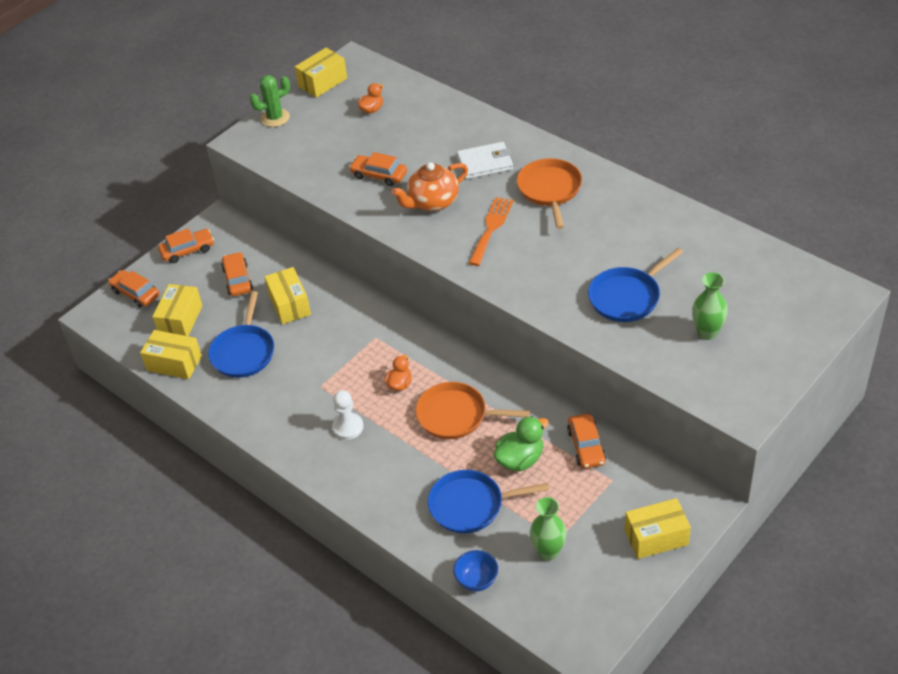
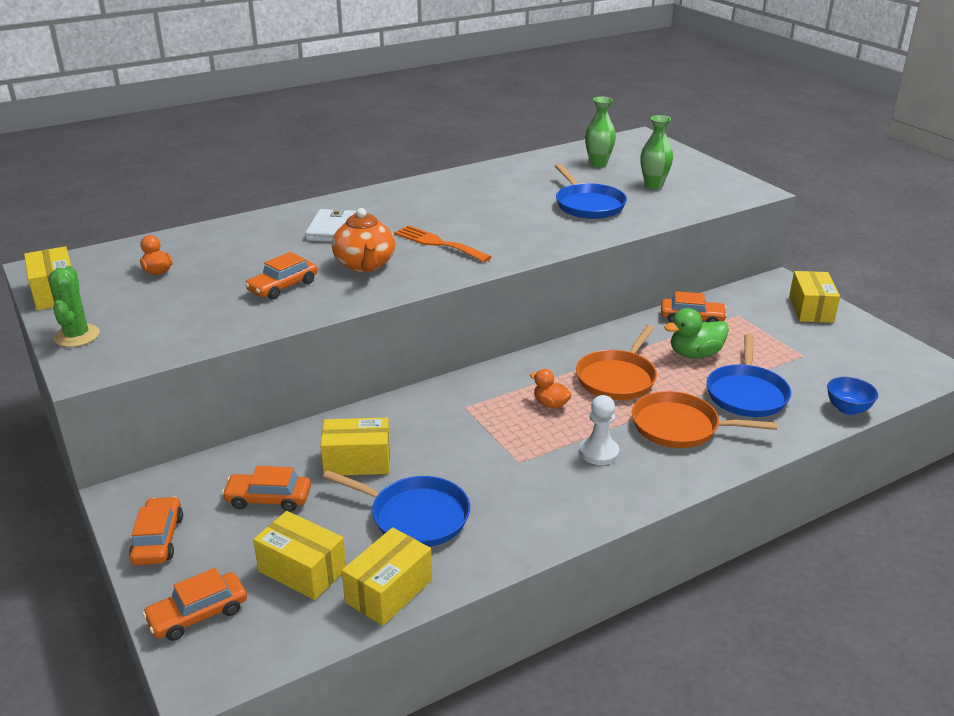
camera: 75 degrees left, 15 degrees down
green duck [493,416,549,471] -> green duck turned 90 degrees counterclockwise [664,308,729,358]
orange pan [517,158,582,229] -> orange pan moved to [632,391,777,448]
green vase [530,497,567,561] -> green vase moved to [585,97,616,167]

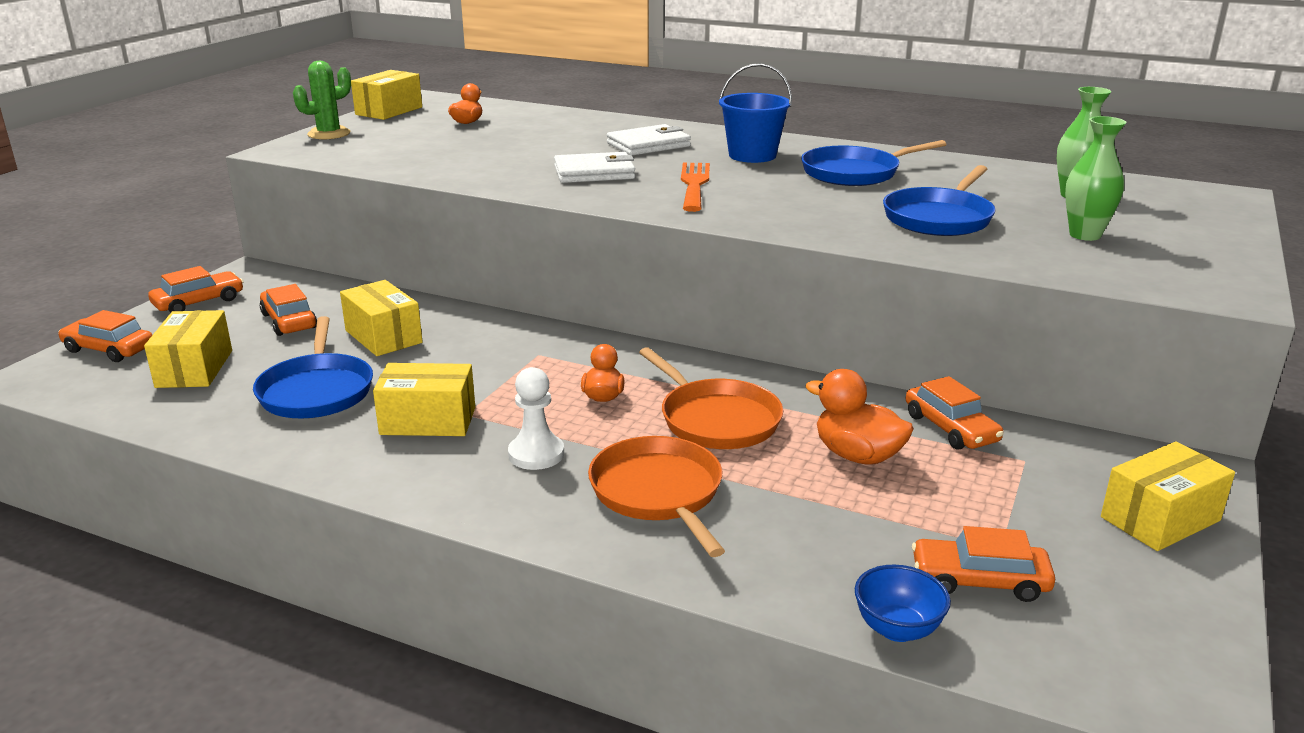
camera: 55 degrees right, 5 degrees down
orange car [245,252,318,300] -> orange car moved to [912,526,1055,602]
orange teapot [332,208,395,272] -> white wallet [554,152,635,183]
yellow box [342,527,432,626] -> yellow box moved to [373,363,475,436]
orange pan [576,325,657,400] -> orange pan turned 120 degrees counterclockwise [639,347,784,449]
green duck [664,308,729,358] -> orange duck [805,369,914,465]
blue pan [707,334,791,417] -> blue pan moved to [801,140,946,186]
none -> blue bucket [719,63,792,163]

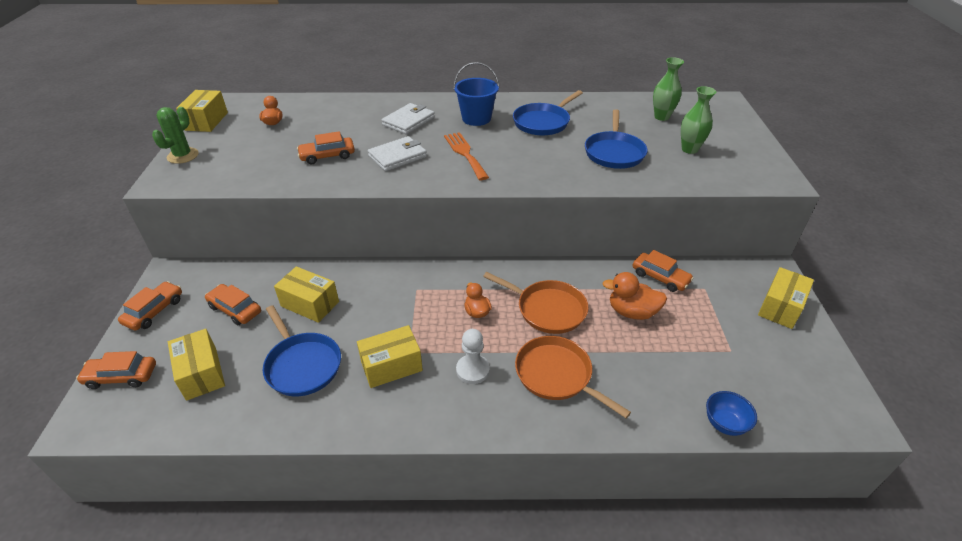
camera: 25 degrees left, 15 degrees up
orange car [912,526,1055,602] -> orange car moved to [297,131,355,164]

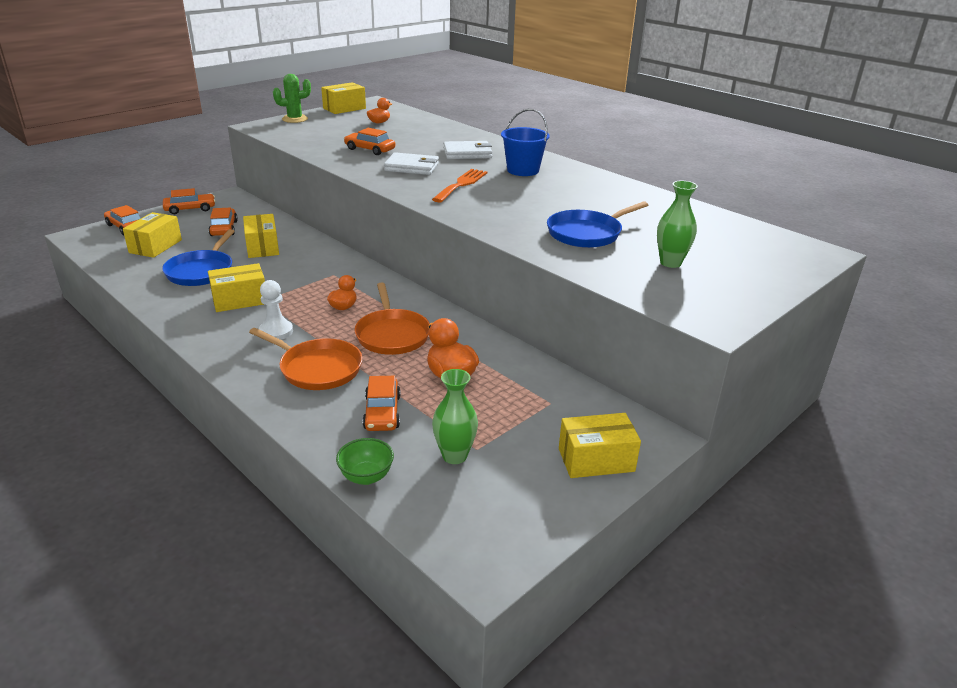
camera: 45 degrees right, 10 degrees down
yellow box [357,325,423,388] -> yellow box turned 45 degrees counterclockwise [208,263,265,312]
blue pan [513,90,583,135] -> none
orange pan [515,336,631,418] -> orange pan turned 120 degrees clockwise [249,328,363,390]
orange car [632,250,694,292] -> orange car moved to [363,376,401,431]
green vase [653,57,684,121] -> green vase moved to [432,369,478,464]
blue bowl [706,391,757,436] -> green bowl [336,438,394,485]

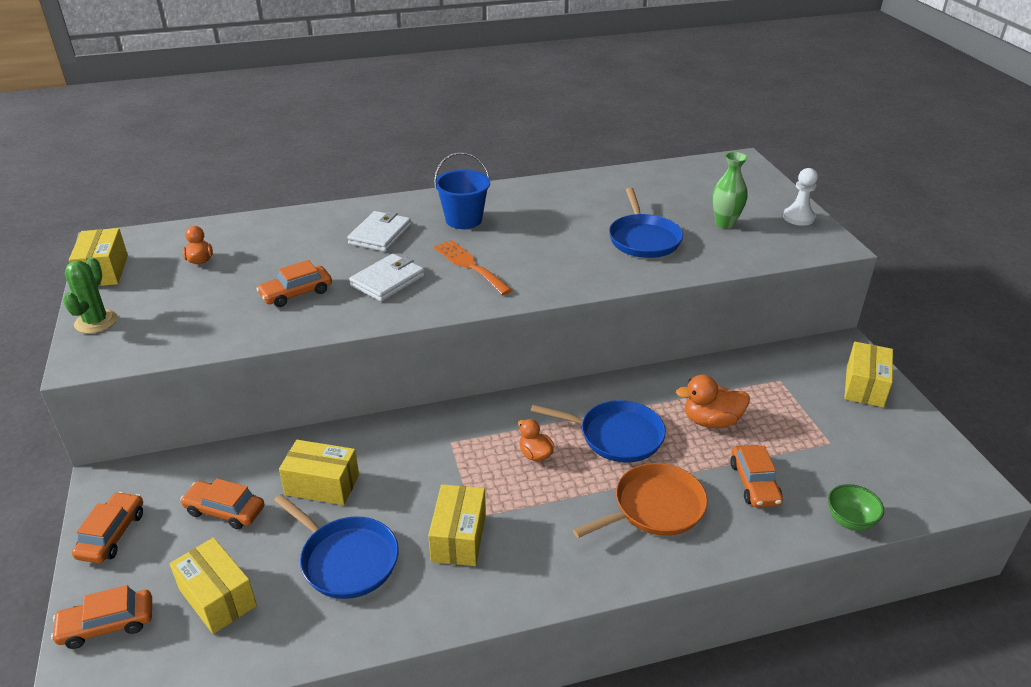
camera: 60 degrees left, 5 degrees up
white pawn [259,280,293,340] -> white pawn moved to [783,168,818,226]
orange pan [355,283,430,355] -> blue pan [531,400,666,463]
orange car [363,376,401,431] -> orange car turned 60 degrees clockwise [730,445,783,507]
green vase [432,369,478,464] -> none

